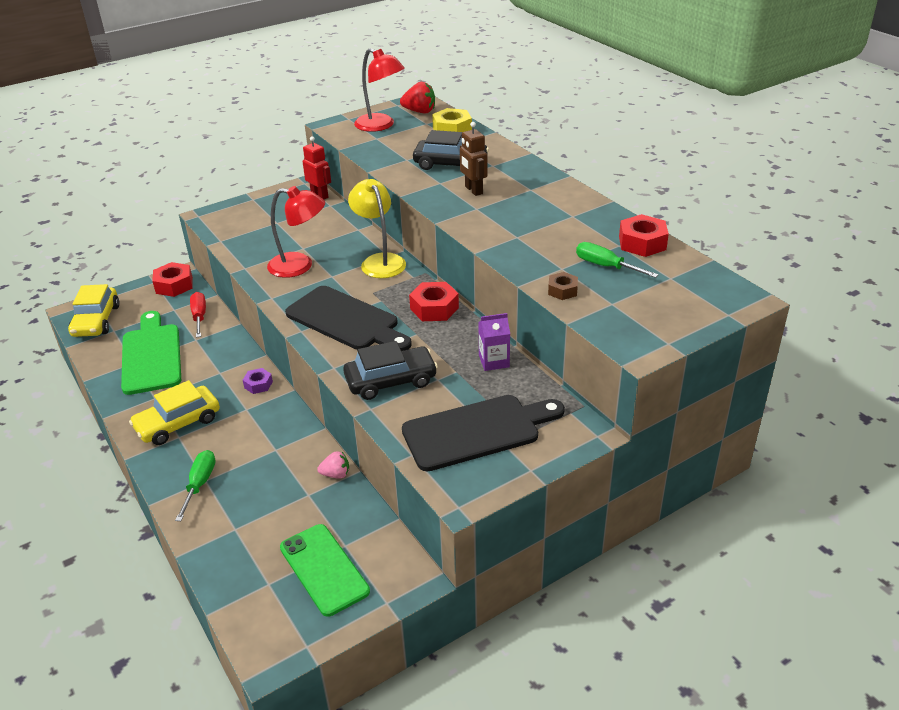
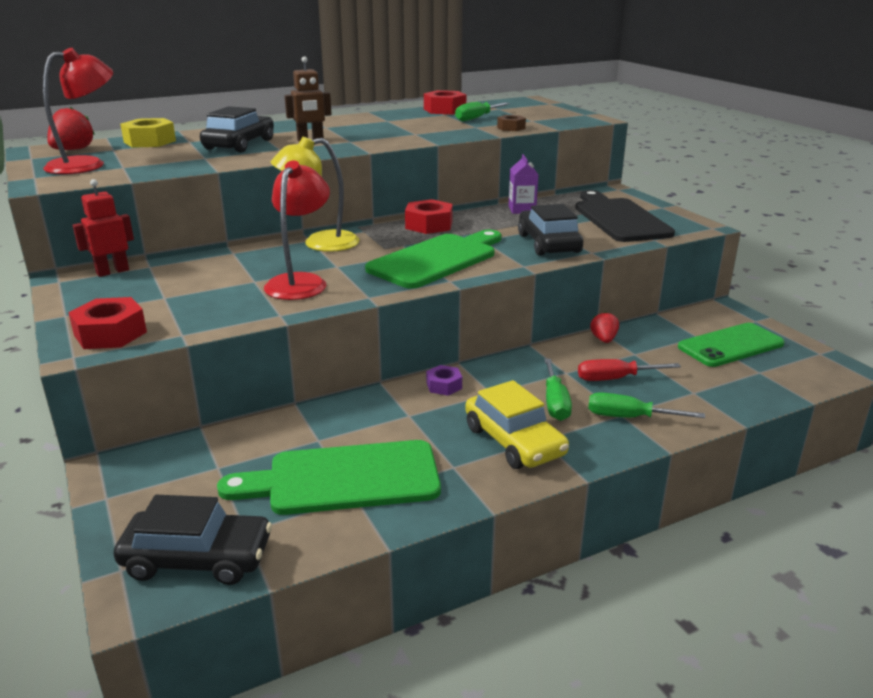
camera: 85 degrees left, 10 degrees down
yellow car [68,284,120,337] -> black car [114,495,272,585]
red nut [152,262,193,297] -> red nut moved to [68,297,147,349]
red screwdriver [190,292,206,338] -> red screwdriver moved to [578,359,681,381]
black cutting board [285,286,412,351] -> green cutting board [365,230,501,289]
pink strawberry [317,451,349,479] -> red strawberry [590,312,619,343]
none -> green screwdriver [544,359,572,421]

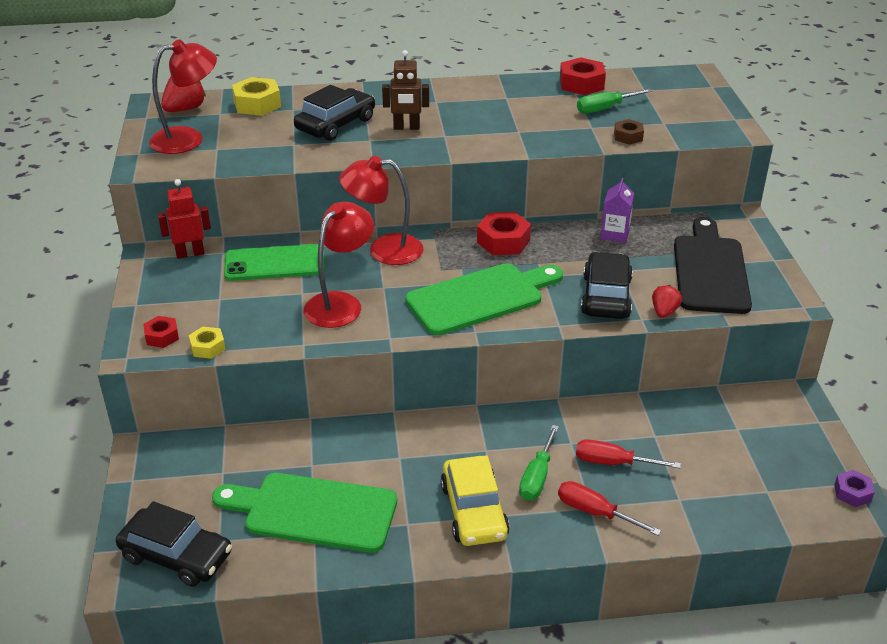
camera: 20 degrees right, 10 degrees up
red nut [68,297,147,349] -> red nut [143,316,179,348], size x0.60
yellow lamp [271,137,360,252] -> red lamp [339,156,424,265]
purple nut [426,365,462,396] -> purple nut moved to [834,470,875,507]
green screwdriver [588,392,705,418] -> red screwdriver [558,481,661,536]
red strawberry [590,312,619,343] -> red strawberry moved to [652,285,682,318]
green phone [678,323,785,367] -> green phone moved to [224,244,325,281]
none -> yellow nut [189,327,226,359]

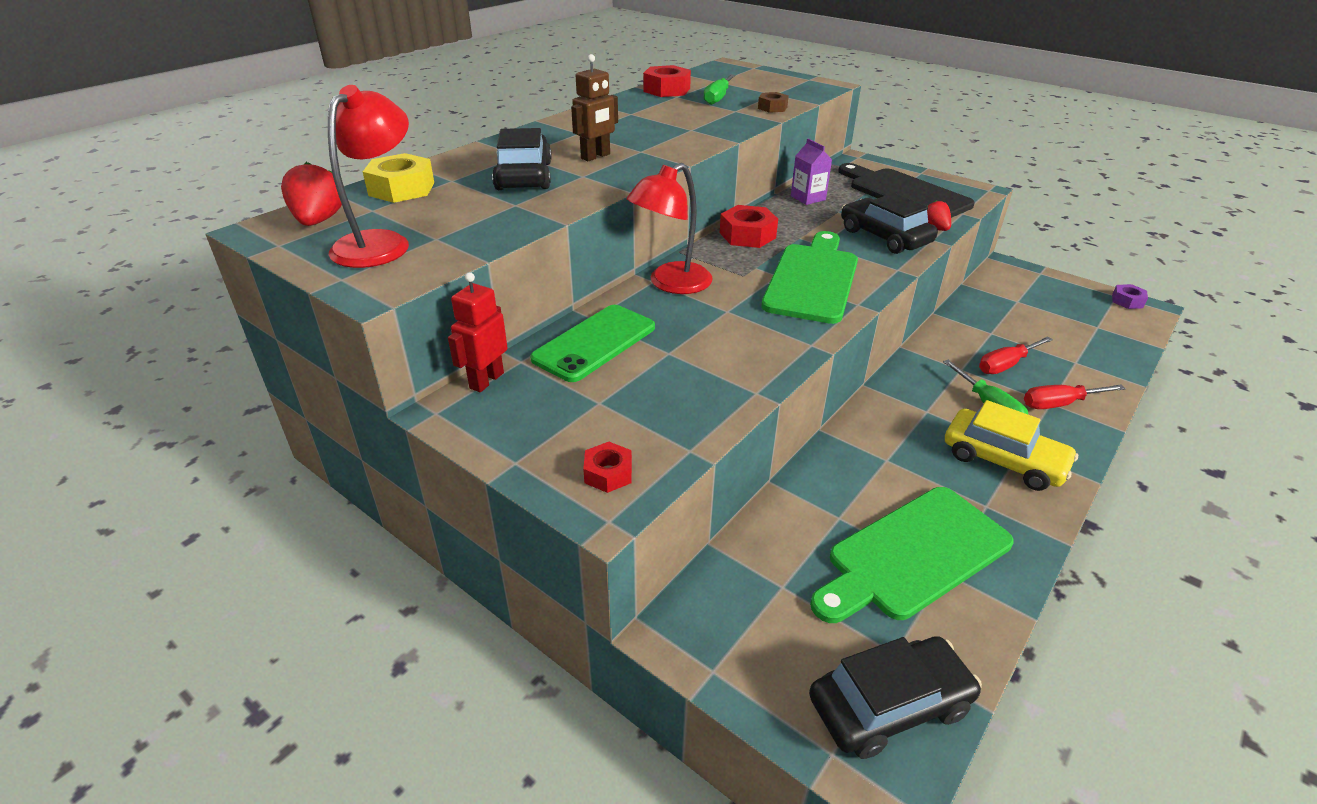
camera: 45 degrees left, 0 degrees up
yellow nut [189,327,226,359] -> none
red lamp [304,202,374,328] -> none

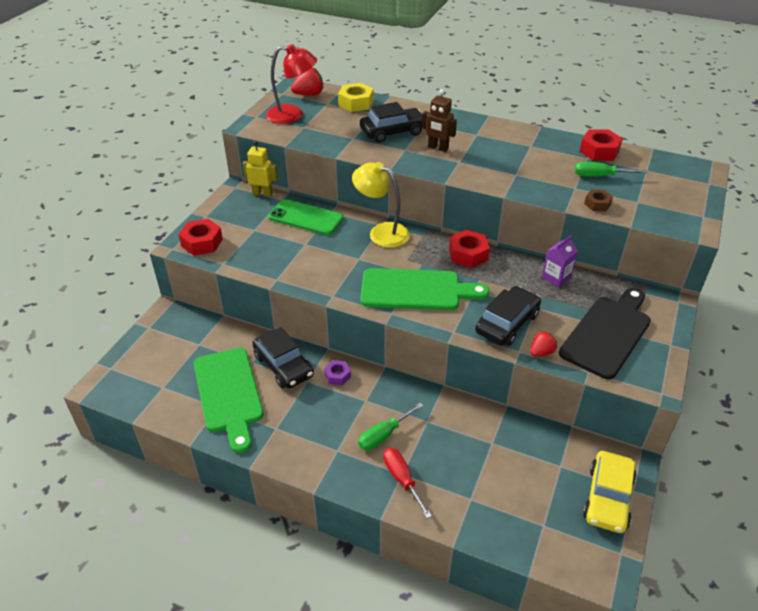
camera: 75 degrees right, 5 degrees up
red robot [448,272,508,392] -> yellow robot [242,141,278,197]
red nut [583,442,632,493] -> red nut [178,219,223,256], size x1.67
red lamp [627,163,713,294] -> yellow lamp [352,162,410,248]
black car [809,636,982,759] -> black car moved to [252,327,314,388]
green cutting board [810,487,1014,623] -> green cutting board turned 150 degrees counterclockwise [194,348,263,453]
yellow car [945,400,1078,491] -> yellow car moved to [583,451,636,533]
red screwdriver [979,336,1053,374] -> none
purple nut [1112,284,1148,309] -> purple nut moved to [324,360,351,385]

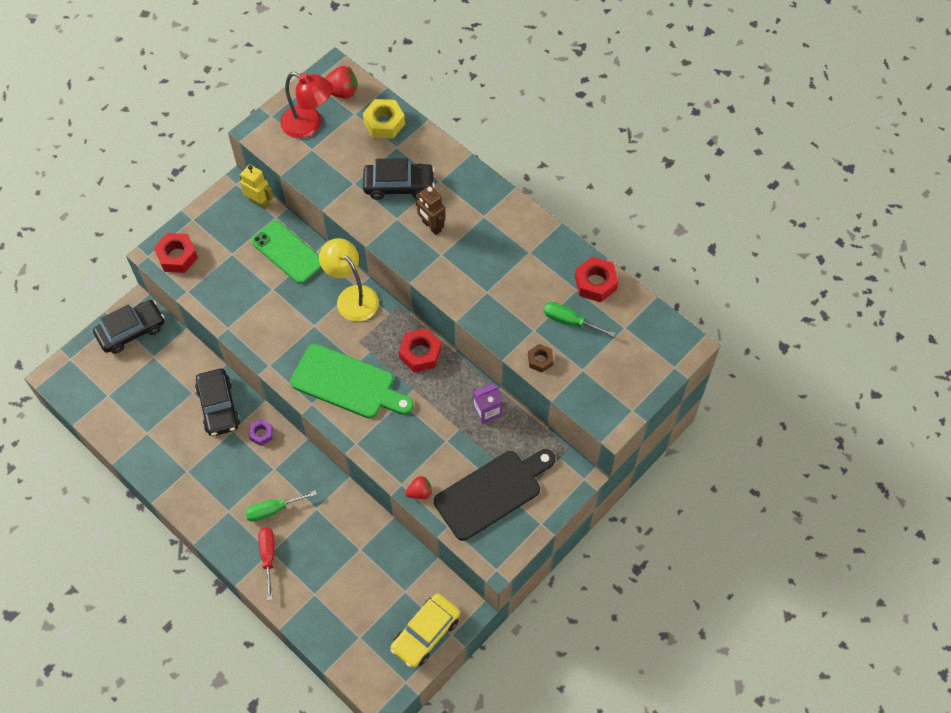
camera: 20 degrees right, 20 degrees up
green cutting board [194,348,263,453] -> none
black car [475,286,541,346] -> black car moved to [93,300,165,354]

